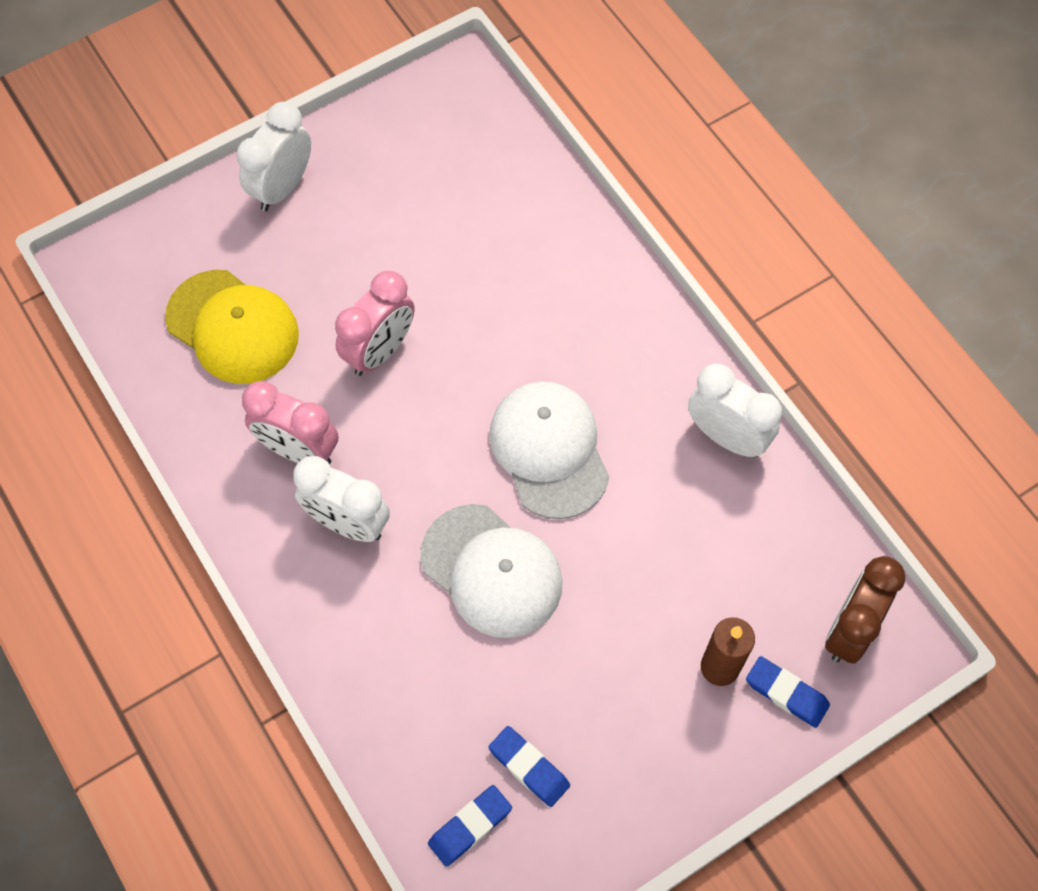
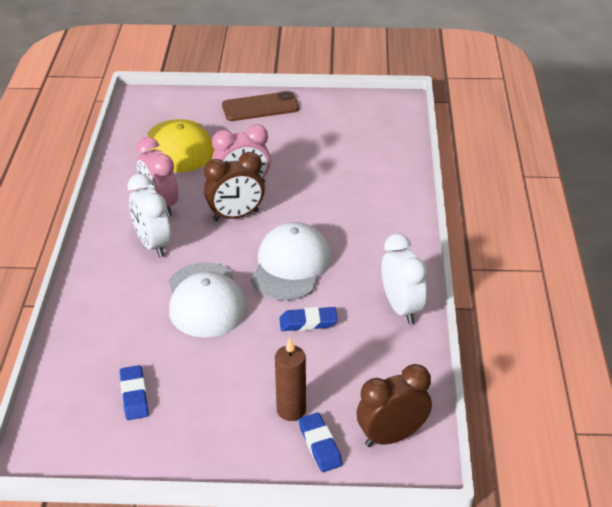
camera: 35 degrees right, 25 degrees down
white clock [236,102,311,211] -> brown phone [222,91,299,121]
blue eraser [428,785,512,867] -> blue eraser moved to [279,307,338,331]
none -> brown clock [204,152,265,221]

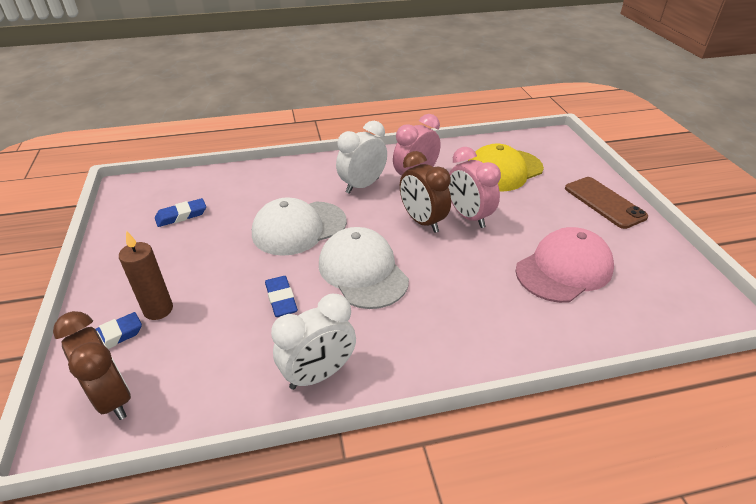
camera: 75 degrees right, 0 degrees up
white cap [251,222,332,301] -> white cap turned 120 degrees counterclockwise [319,227,409,309]
none -> pink cap [515,227,614,303]

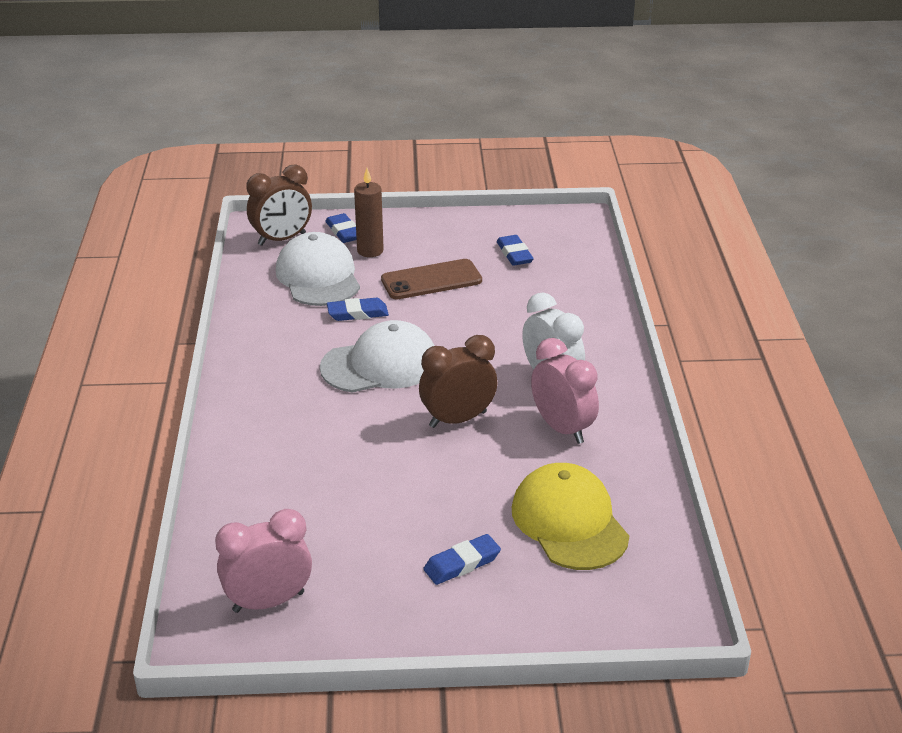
camera: 100 degrees right, 5 degrees down
white cap [252,197,347,256] -> white cap moved to [276,232,360,306]
white clock [271,294,356,390] -> none
pink clock [448,147,501,228] -> pink clock moved to [215,509,312,613]
pink cap [515,227,614,303] -> none
brown phone [565,177,648,229] -> brown phone moved to [381,259,482,299]
none -> blue eraser [423,534,501,585]

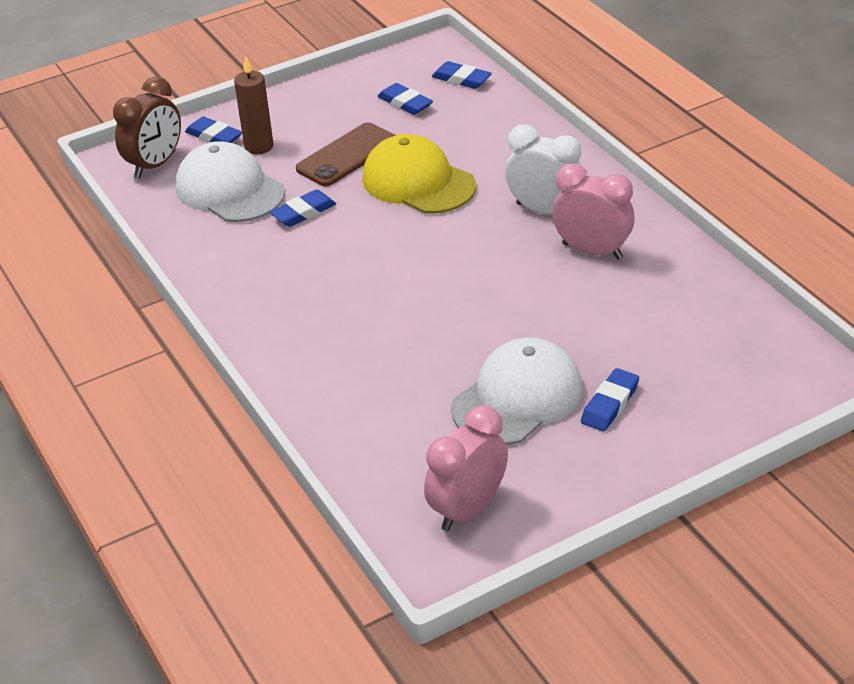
camera: 25 degrees left, 5 degrees up
white cap [320,320,435,393] -> white cap moved to [451,337,582,445]
brown clock [419,335,497,428] -> none
yellow cap [512,463,629,570] -> yellow cap moved to [362,134,476,214]
none -> blue eraser [432,61,492,89]

